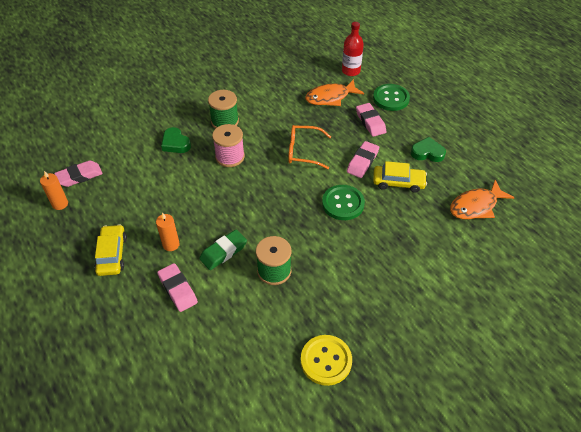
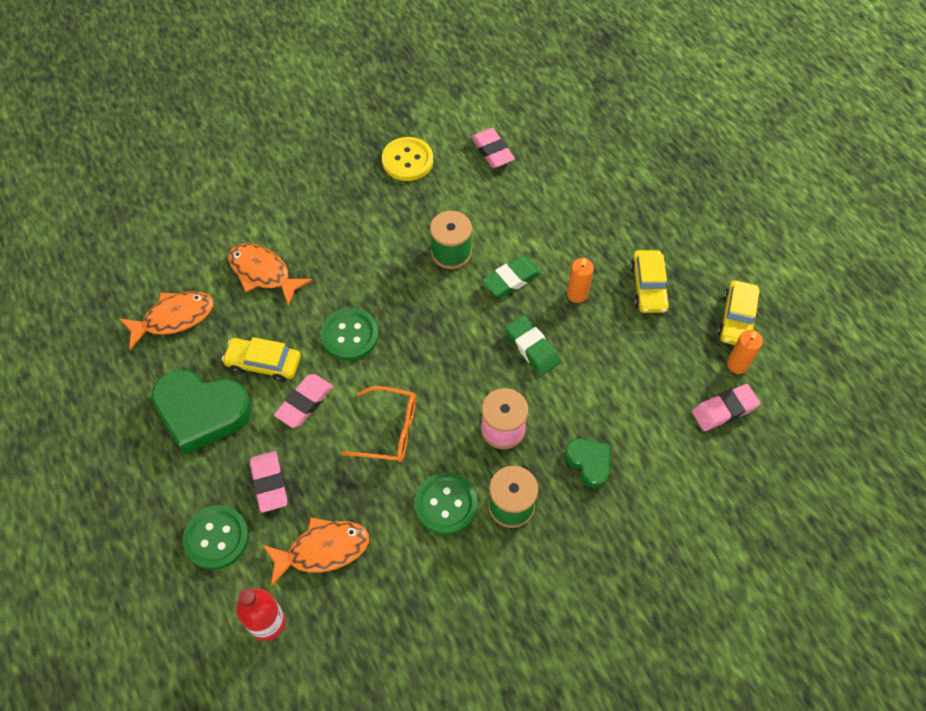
camera: 175 degrees left, 10 degrees up
pink eraser [157,263,198,312] -> pink eraser moved to [471,128,515,168]
green heart [411,137,446,162] -> green heart [151,370,252,455], size x1.90
none -> orange fish [228,243,312,306]
none -> green button [414,472,478,535]
none -> green eraser [505,316,560,375]
none -> yellow car [718,280,760,345]

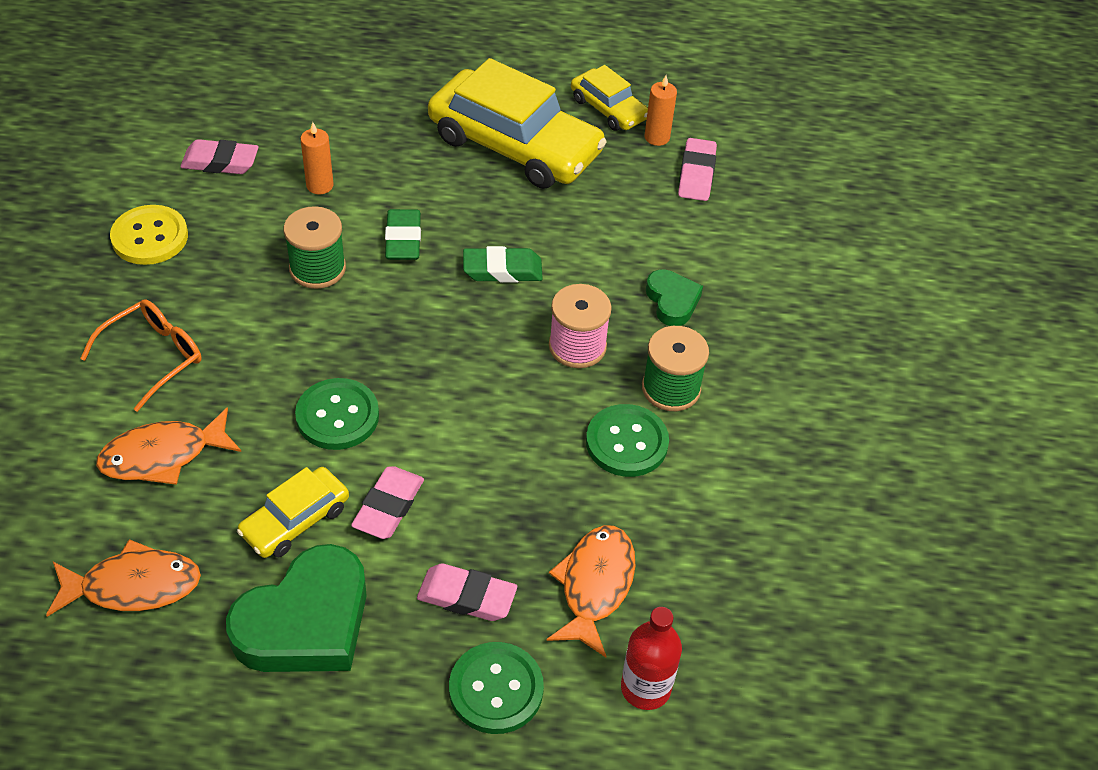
camera: 60 degrees left, 10 degrees down
orange fish [119,291,214,350] -> orange fish turned 75 degrees clockwise [46,539,201,617]
pink eraser [274,374,333,428] -> pink eraser turned 45 degrees clockwise [351,466,424,539]
orange glasses [341,386,416,462] -> orange glasses moved to [80,299,202,412]
green heart [565,439,610,488] -> green heart turned 75 degrees clockwise [646,269,703,326]
orange candle [567,258,594,303] -> orange candle moved to [301,122,334,194]
yellow car [630,250,670,313] -> yellow car [428,58,607,189], size x1.98

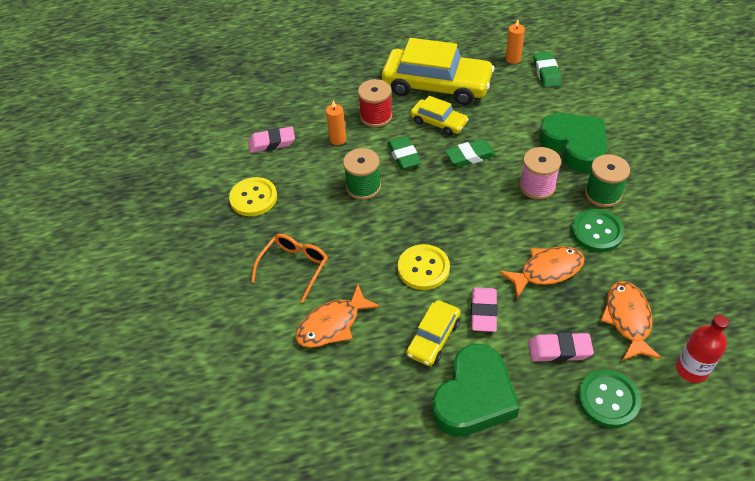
camera: 10 degrees left, 0 degrees up
orange fish [46,539,201,617] -> orange fish moved to [499,246,585,299]
green button [295,378,379,450] -> yellow button [398,244,450,290]
yellow car [571,65,648,131] -> yellow car moved to [410,96,469,136]
green heart [646,269,703,326] -> green heart [539,113,607,173], size x1.90
pink eraser [678,138,717,201] -> green eraser [533,52,562,88]
none -> red spool [358,79,392,127]

